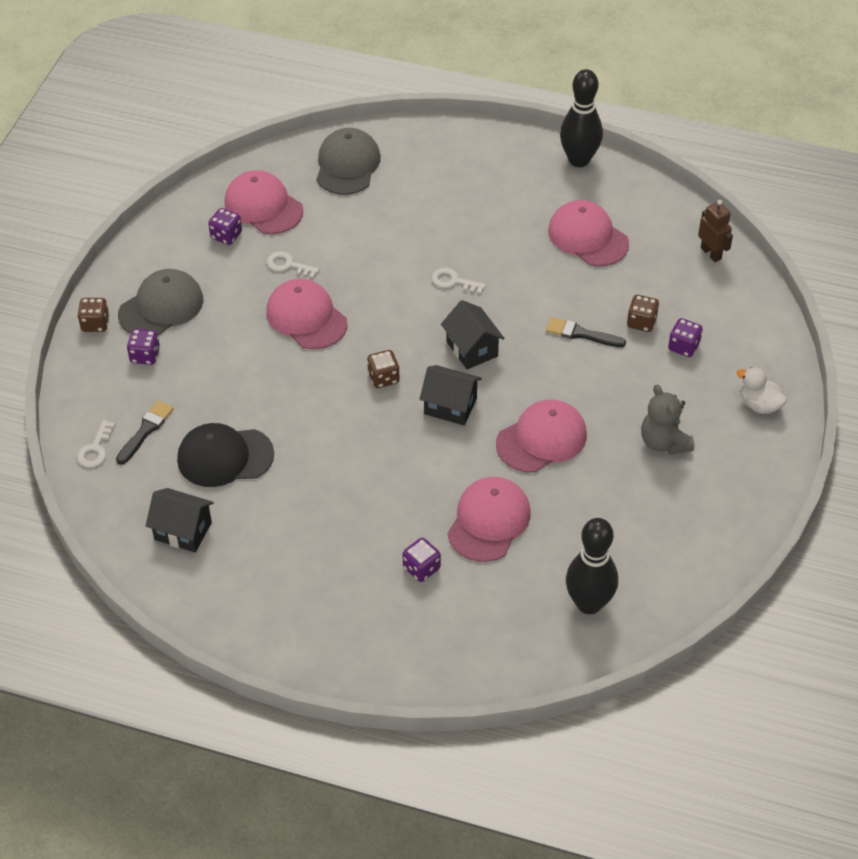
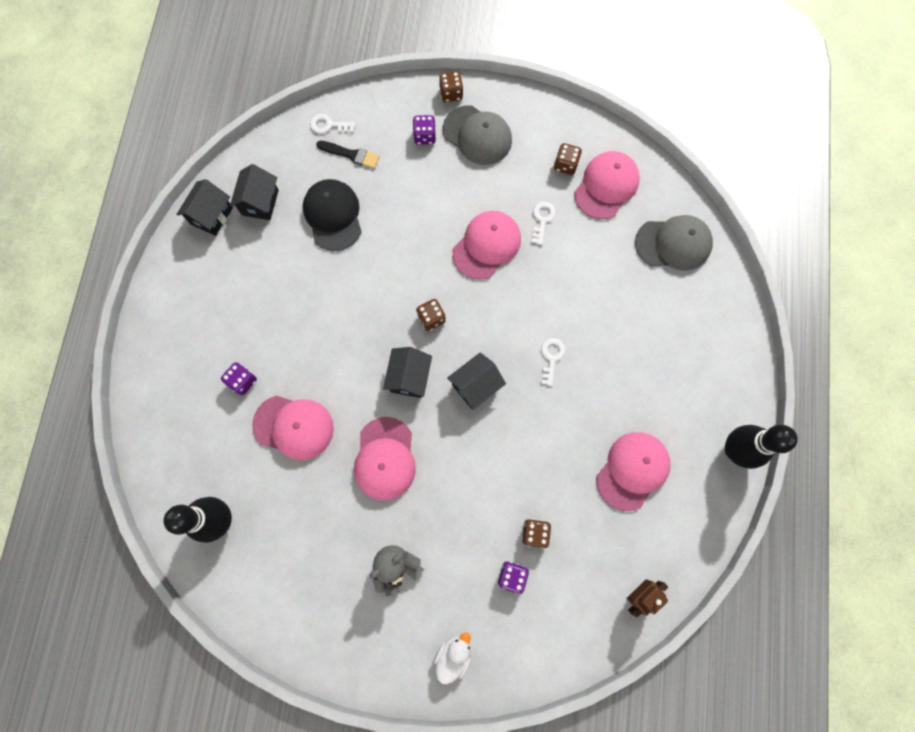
camera: 80 degrees right, 25 degrees up
purple dice [208,208,242,245] -> brown dice [554,143,582,175]
pink cap [496,399,587,473] -> pink cap turned 45 degrees clockwise [354,417,416,501]
black brush [546,317,626,347] -> none
none -> black house [176,179,233,236]

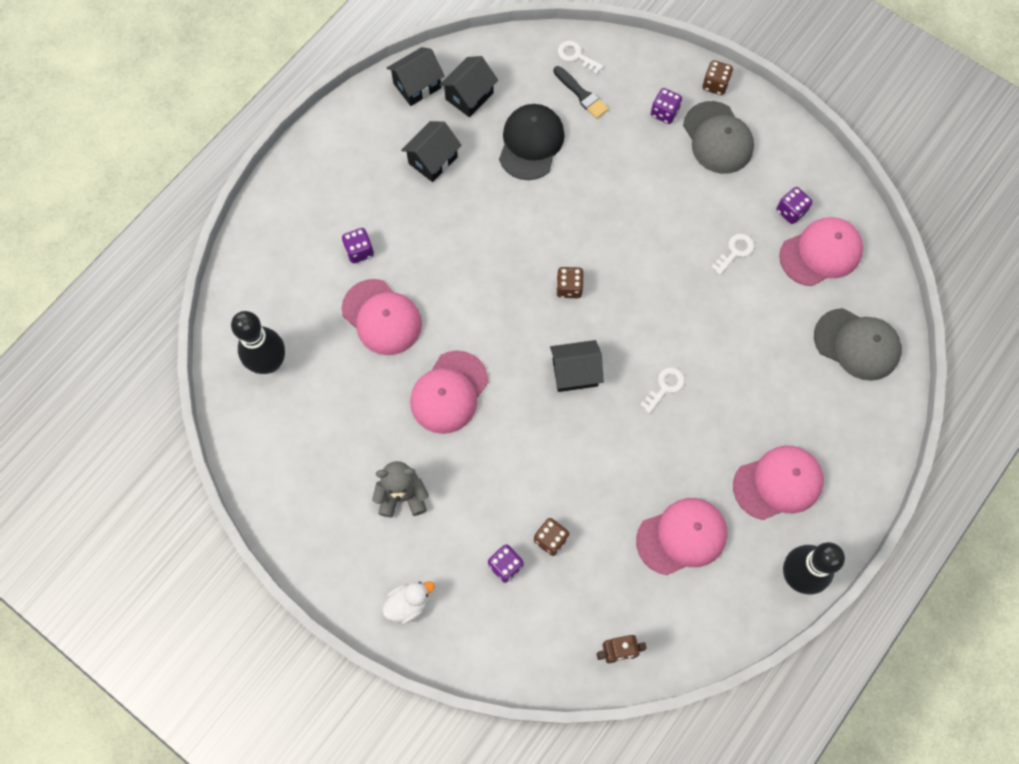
camera: 30 degrees right, 5 degrees down
black house [383,347,432,398] -> black house moved to [401,121,462,182]
pink cap [452,211,521,280] -> pink cap moved to [733,446,824,520]
brown dice [554,143,582,175] -> purple dice [777,187,813,224]

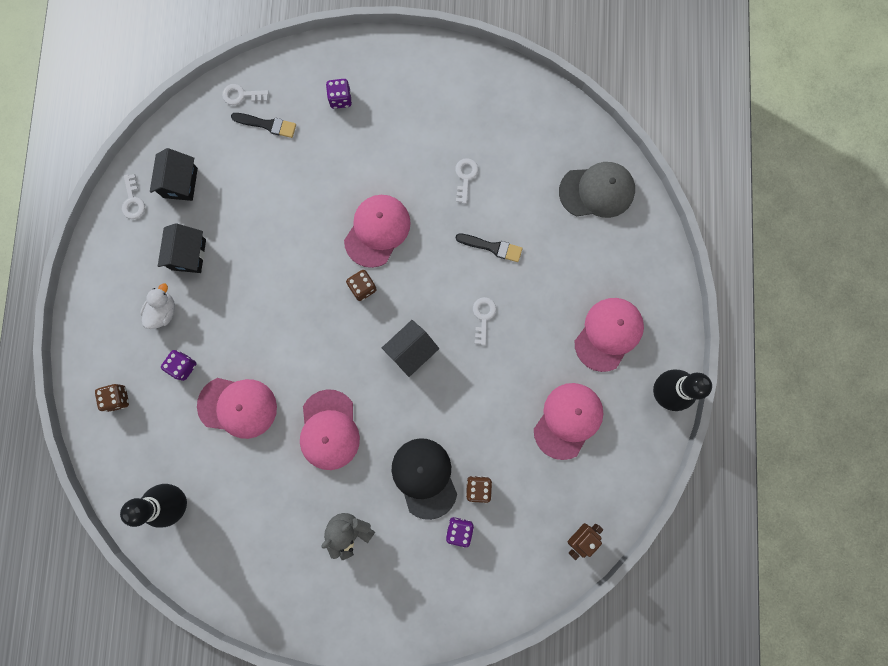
camera: 35 degrees left, 10 degrees up
white duck [382,581,435,624] -> white duck moved to [140,283,175,329]
black house [387,47,444,106] -> white key [122,174,145,219]
black cap [499,104,565,180] -> black cap moved to [392,438,457,520]
grey cap [683,101,754,174] -> none
brown dice [702,60,733,95] -> brown dice moved to [95,384,129,412]
purple dice [777,187,813,224] -> none
pink cap [779,217,863,286] -> pink cap moved to [344,195,411,268]
none -> black brush [455,233,523,262]

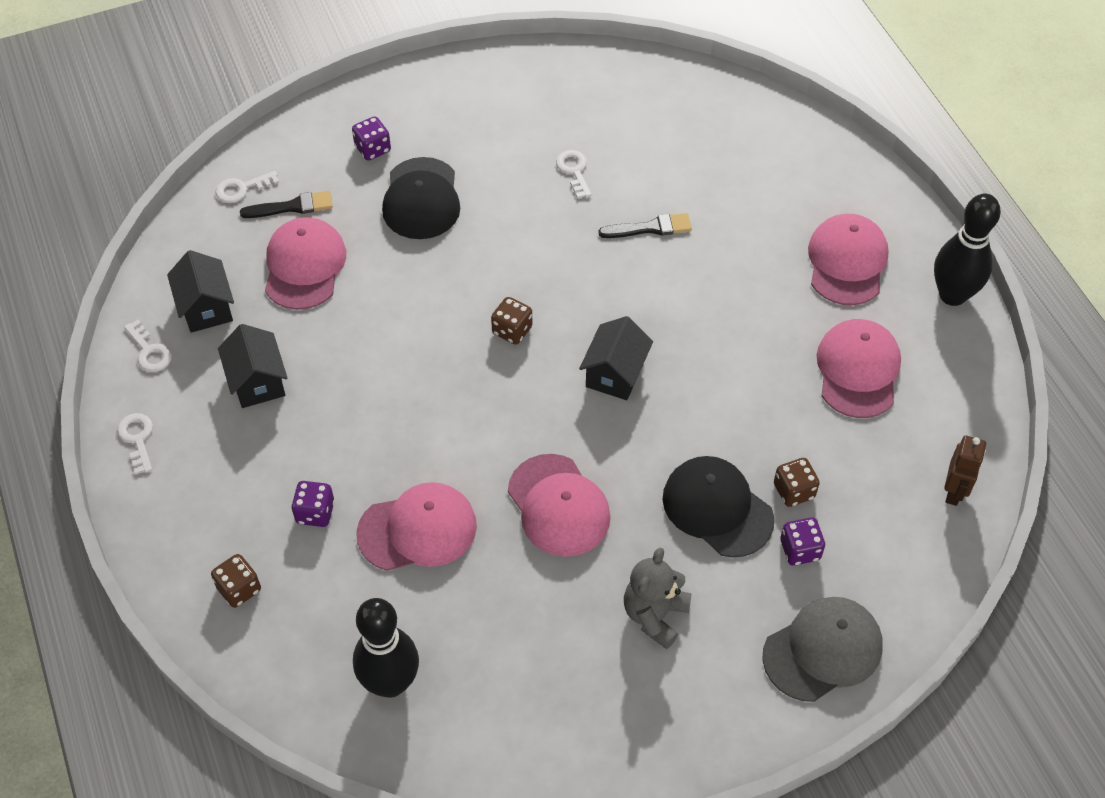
camera: 25 degrees left, 25 degrees down
white duck [140,283,175,329] -> none
pink cap [344,195,411,268] -> pink cap moved to [265,217,346,310]
white key [473,297,496,345] -> white key moved to [117,413,153,475]
grey cap [559,162,635,218] -> grey cap moved to [762,597,883,702]
none -> black cap [382,157,460,239]

